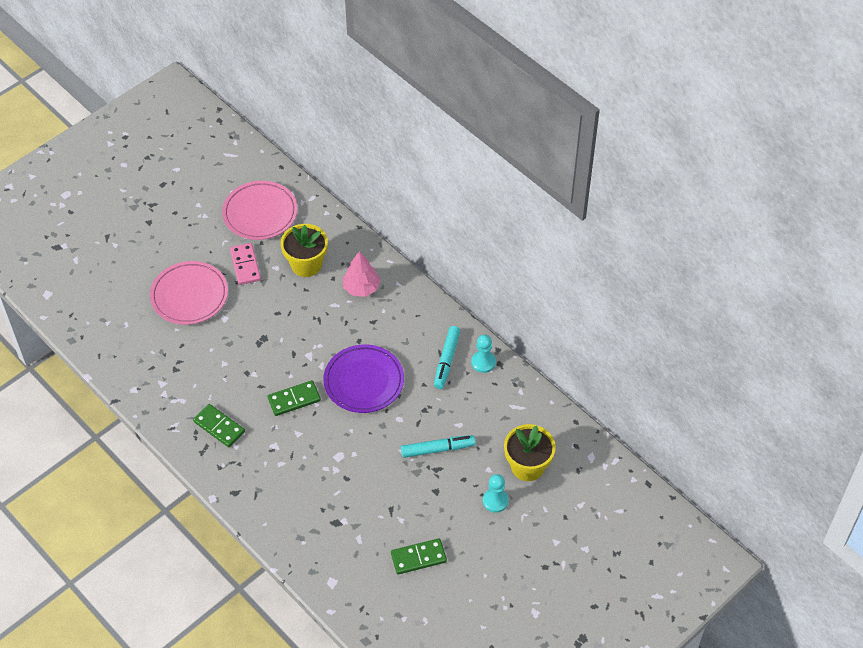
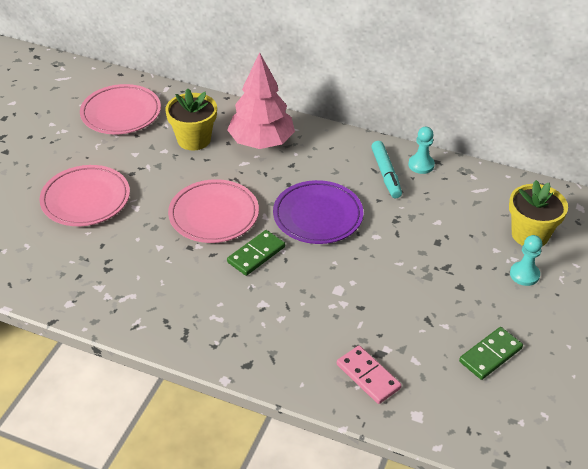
camera: 25 degrees left, 10 degrees down
green domino [193,404,245,447] -> none
pink domino [230,243,261,285] -> pink domino moved to [337,346,402,404]
pink tree [343,251,381,297] -> pink tree [227,53,295,149], size x1.64
turquoise marker [401,435,475,458] -> none
none -> pink plate [168,179,259,243]

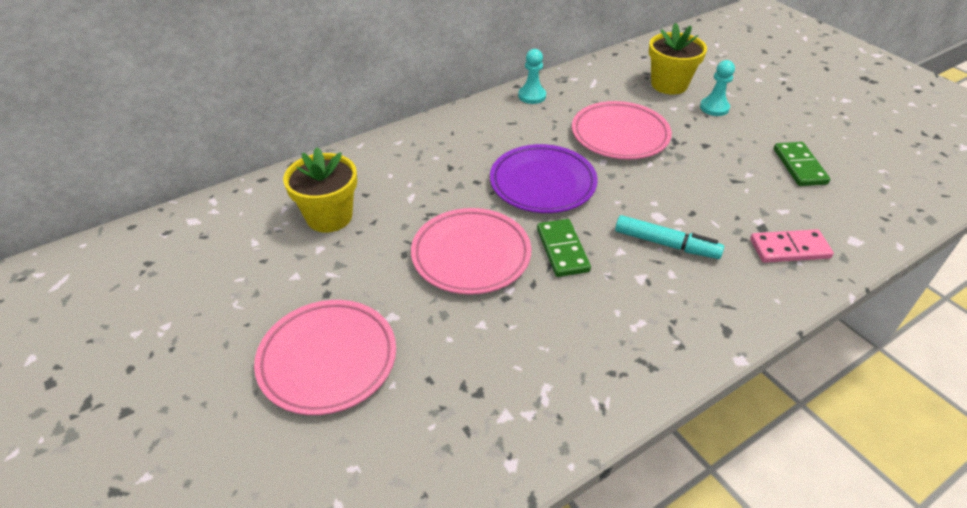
camera: 55 degrees left, 0 degrees up
pink plate [80,84,161,134] -> pink plate moved to [572,101,672,159]
pink tree [227,53,295,149] -> none
turquoise marker [371,141,402,198] -> turquoise marker moved to [615,215,724,259]

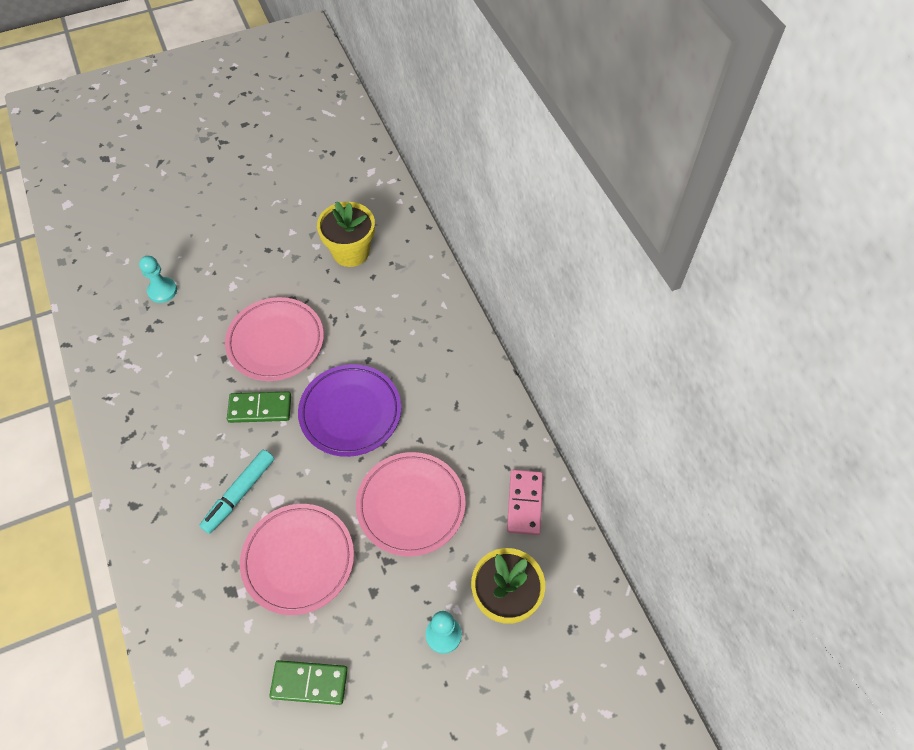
camera: 100 degrees right, 15 degrees up
pink plate [254,300,396,415] -> pink plate moved to [240,504,354,615]
turquoise pawn [518,49,546,104] -> turquoise pawn moved to [139,256,177,303]
pink domino [750,229,834,263] -> pink domino moved to [507,470,543,535]

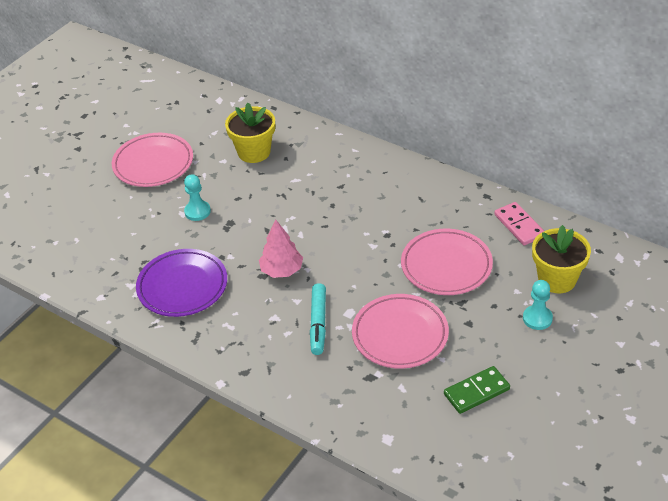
camera: 30 degrees left, 15 degrees down
turquoise pawn [139,256,177,303] -> turquoise pawn moved to [184,174,211,221]
pink plate [225,297,324,381] -> pink plate moved to [112,133,193,187]
green domino [227,391,291,423] -> pink tree [259,220,303,278]
purple plate [298,364,401,457] -> purple plate moved to [136,249,227,317]

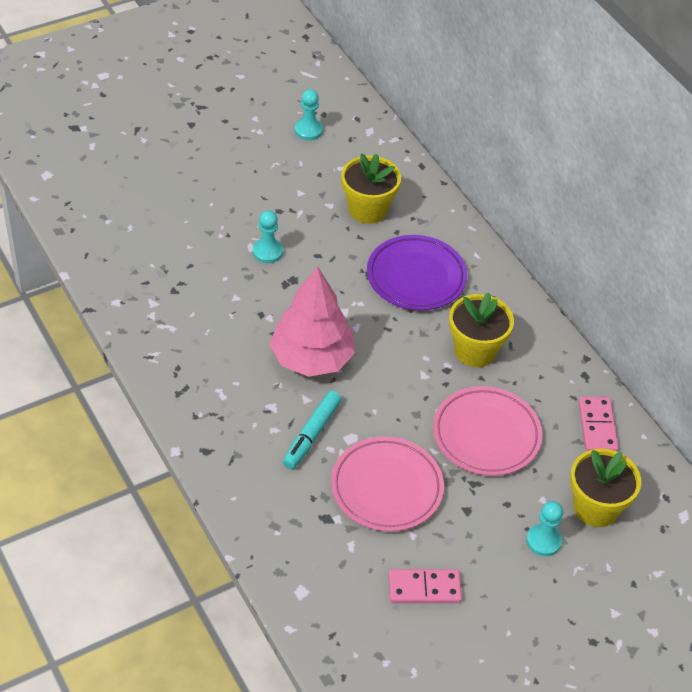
camera: 20 degrees right, 5 degrees up
pink plate [112,133,193,187] -> none
purple plate [136,249,227,317] -> purple plate moved to [367,235,467,310]
pink tree [259,220,303,278] -> pink tree [269,266,355,377], size x1.64
green domino [444,366,510,414] -> pink domino [388,569,462,603]
none -> turquoise pawn [295,89,323,140]
none -> yellow flower pot [449,292,514,367]

